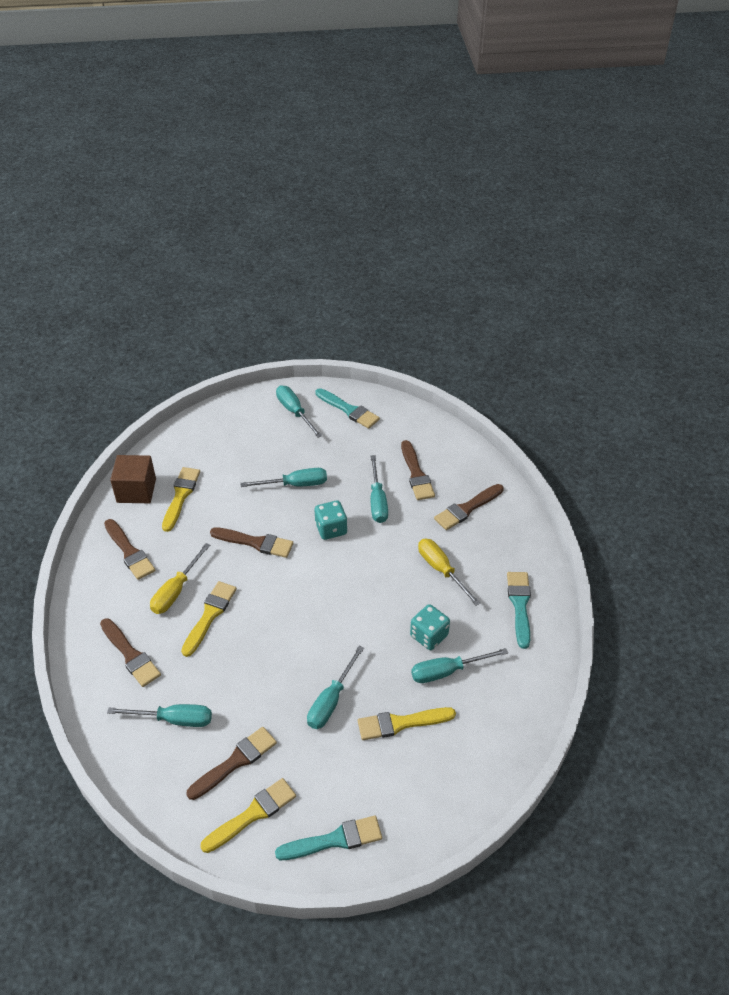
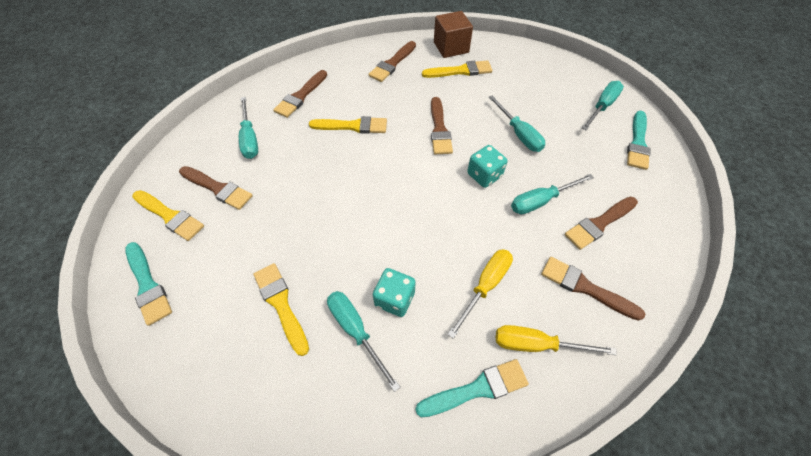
camera: 70 degrees right, 10 degrees up
yellow screwdriver [150,543,210,614] -> yellow screwdriver moved to [496,325,617,355]
turquoise screwdriver [307,646,364,729] -> none

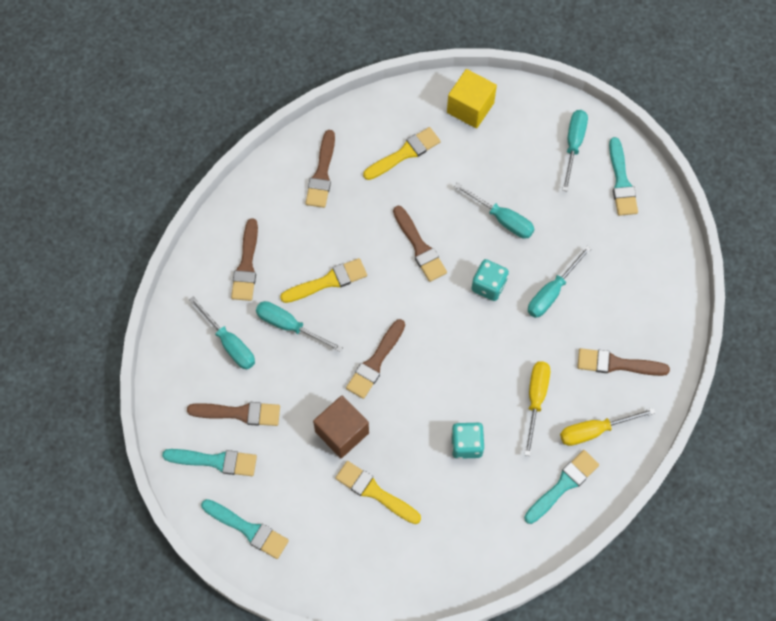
camera: 25 degrees left, 10 degrees up
yellow brush [132,190,204,241] -> turquoise brush [162,449,257,476]
turquoise screwdriver [327,291,400,392] -> turquoise screwdriver moved to [256,301,343,352]
brown cube [434,11,473,58] -> brown cube moved to [313,395,369,458]
brown brush [565,197,638,250] -> brown brush moved to [346,319,405,399]
none -> yellow cube [447,69,497,128]

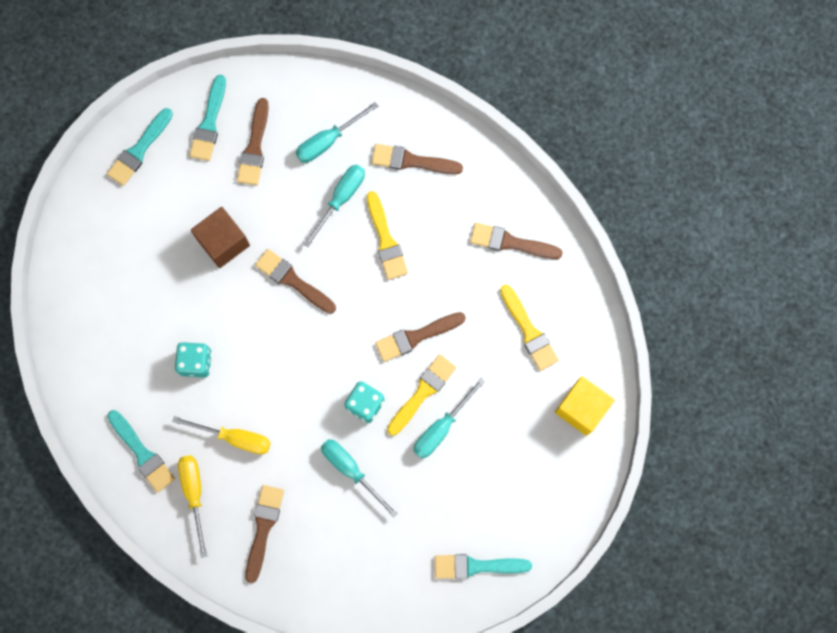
camera: 95 degrees right, 10 degrees up
yellow brush [335,461,421,524] -> yellow brush moved to [387,354,456,436]
turquoise screwdriver [562,110,588,192] -> none

